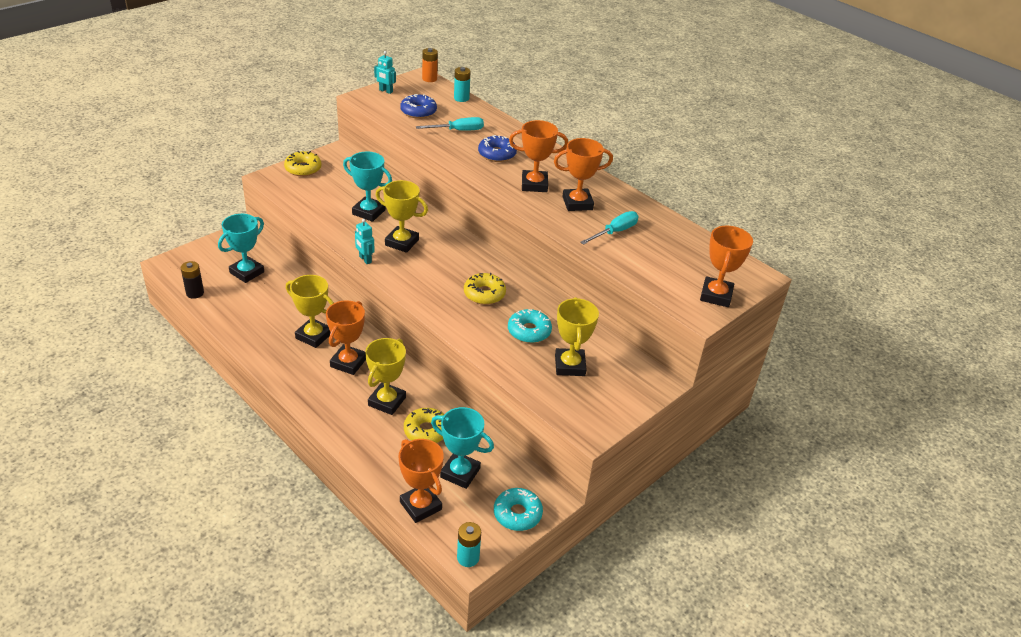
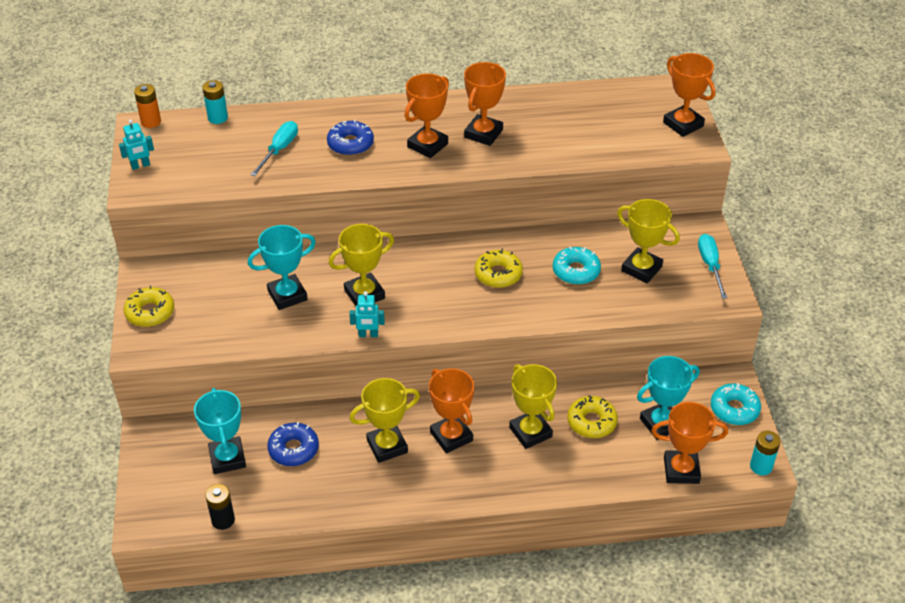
camera: 50 degrees left, 5 degrees up
blue donut [400,94,437,119] -> blue donut moved to [267,422,319,466]
turquoise screwdriver [580,211,639,245] -> turquoise screwdriver moved to [698,234,727,299]

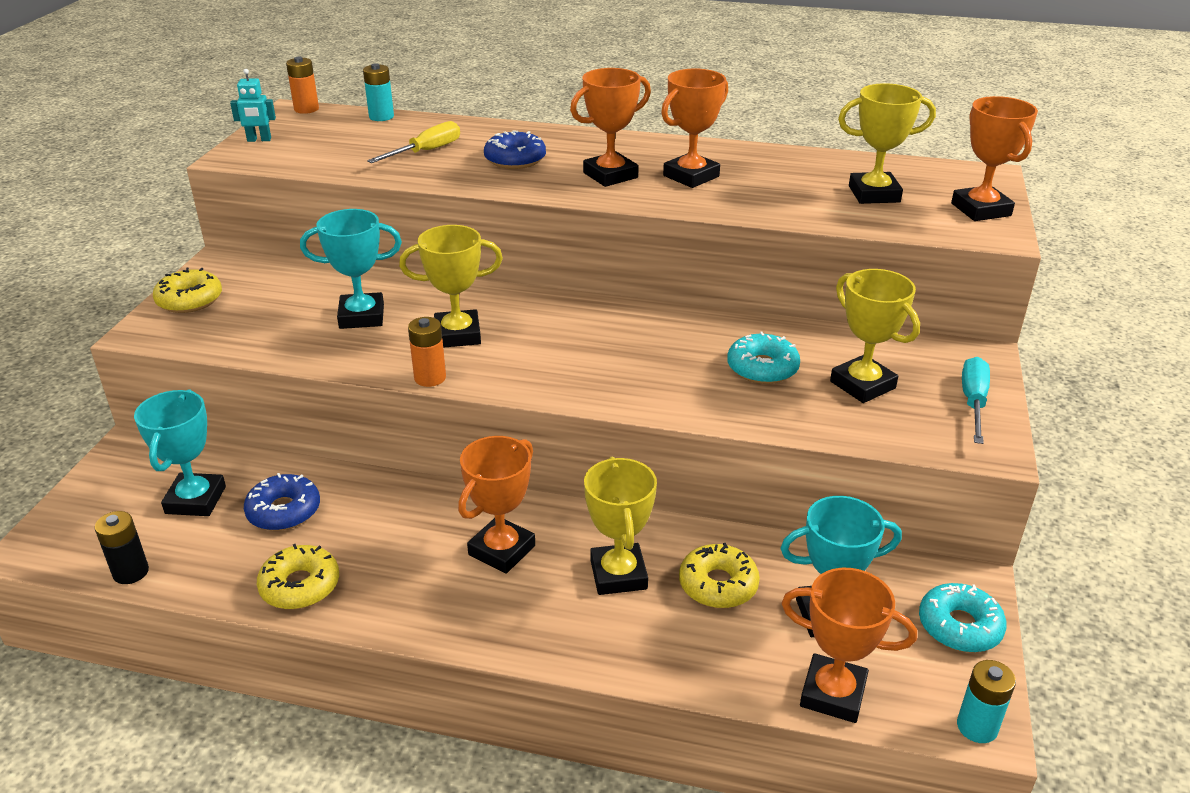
camera: 20 degrees right, 10 degrees down
turquoise screwdriver [250,121,298,176] -> yellow screwdriver [367,121,460,163]
turquoise robot [349,291,385,337] -> orange battery [408,317,446,387]
yellow trophy [350,378,420,463] -> yellow trophy moved to [838,83,936,204]
orange trophy [429,368,474,454] -> orange trophy turned 45 degrees clockwise [458,436,535,574]
yellow donut [474,249,523,288] -> yellow donut moved to [257,544,339,609]

